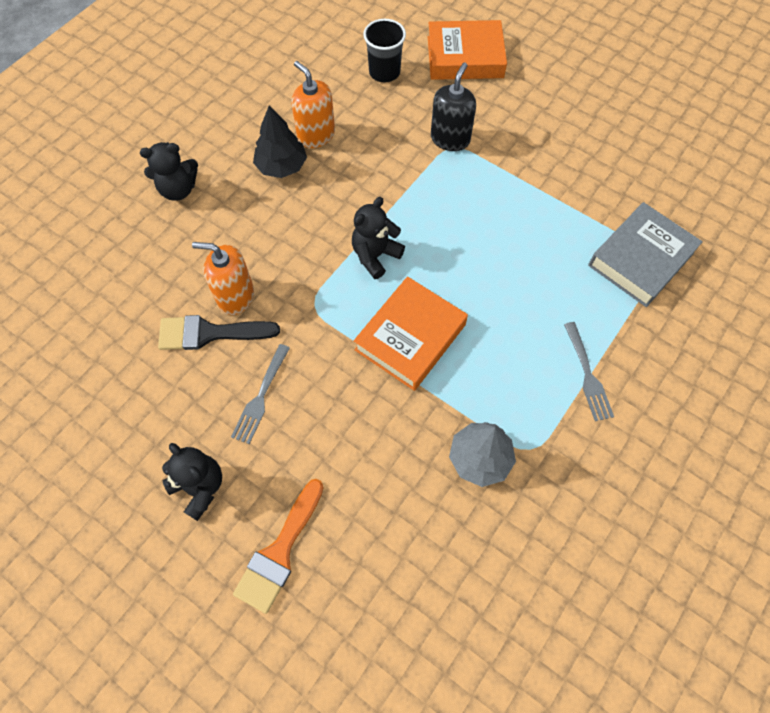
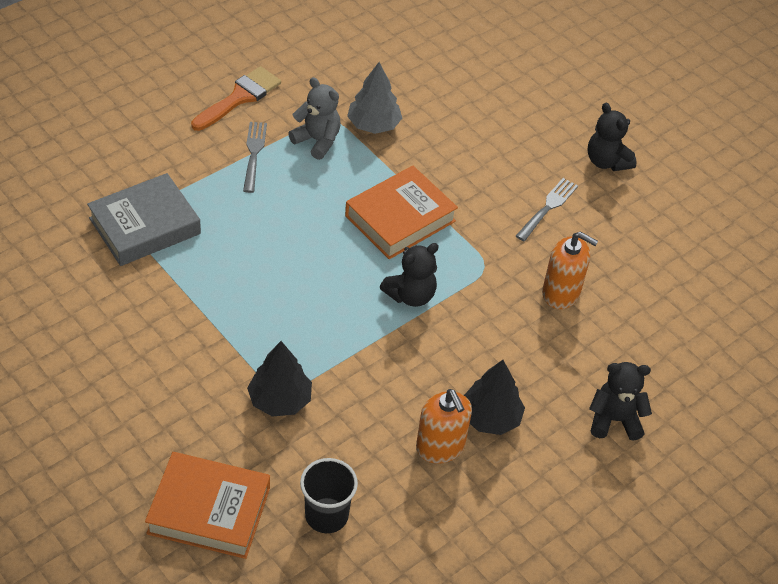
camera: 170 degrees left, 15 degrees down
black brush [158,315,280,350] -> none
orange brush [233,479,324,614] -> orange brush moved to [191,66,281,131]
black soap dispenser [431,63,476,151] -> black tree [247,341,312,417]
none -> grey teddy bear [288,77,341,160]

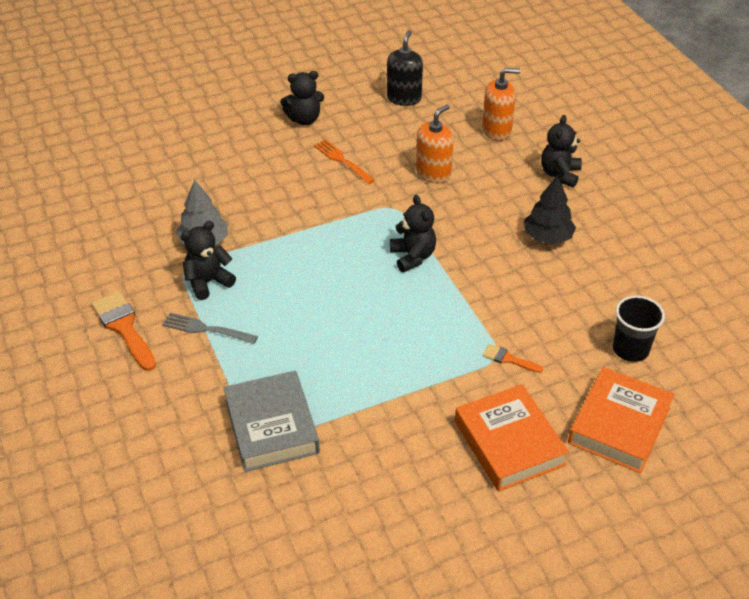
camera: 70 degrees left, 5 degrees down
black tree [247,341,312,417] -> orange brush [483,344,543,373]
grey teddy bear [288,77,341,160] -> black teddy bear [181,221,236,300]
orange book [345,166,458,259] -> orange book moved to [455,384,569,492]
orange soap dispenser [416,389,472,464] -> orange soap dispenser moved to [482,68,520,141]
grey fork [516,178,578,241] -> orange fork [314,139,375,184]
none -> black soap dispenser [387,30,423,106]

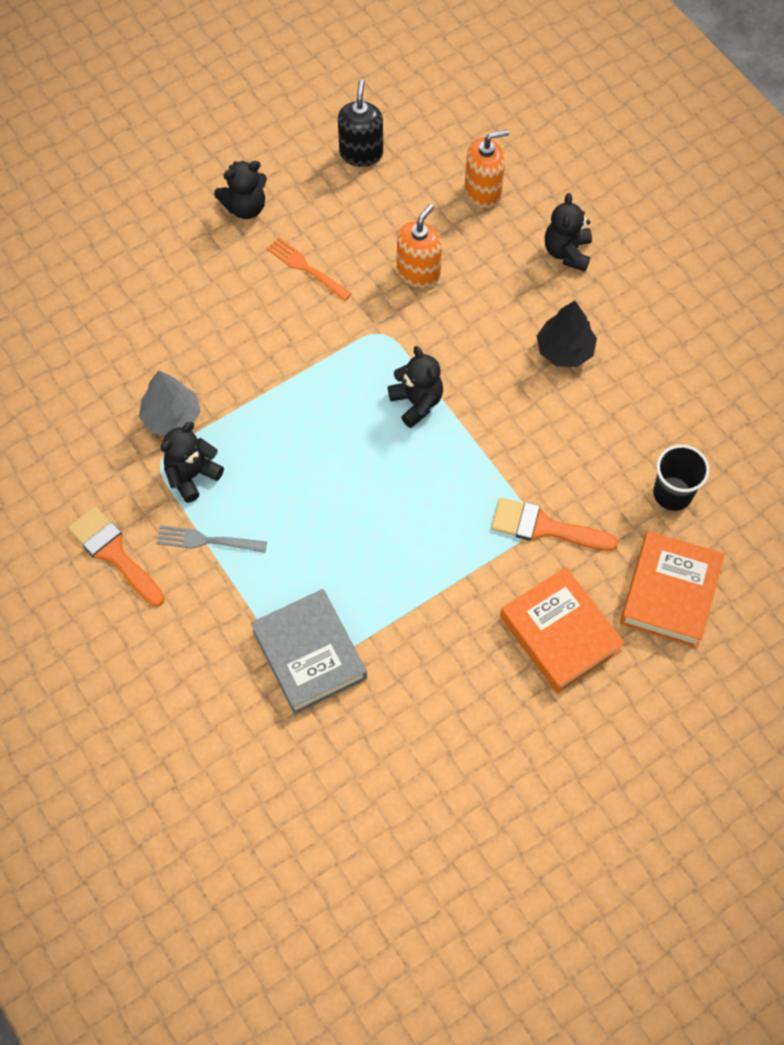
camera: 10 degrees left, 20 degrees up
orange brush [483,344,543,373] -> orange brush [491,498,618,551], size x1.90

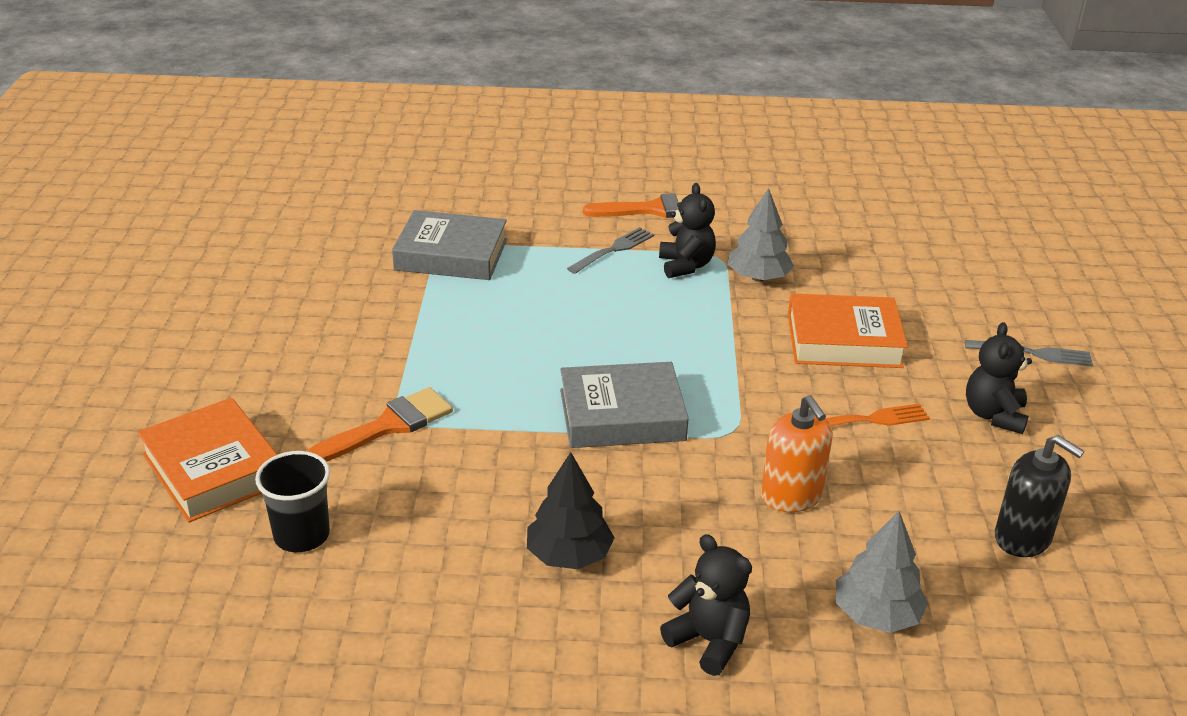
camera: 125 degrees right, 30 degrees down
black teddy bear [388,346,443,428] -> grey book [560,362,689,448]
orange soap dispenser [465,130,509,209] -> grey tree [836,511,928,633]
orange book [500,567,625,693] -> orange book moved to [788,293,908,368]
none -> grey fork [965,340,1093,366]

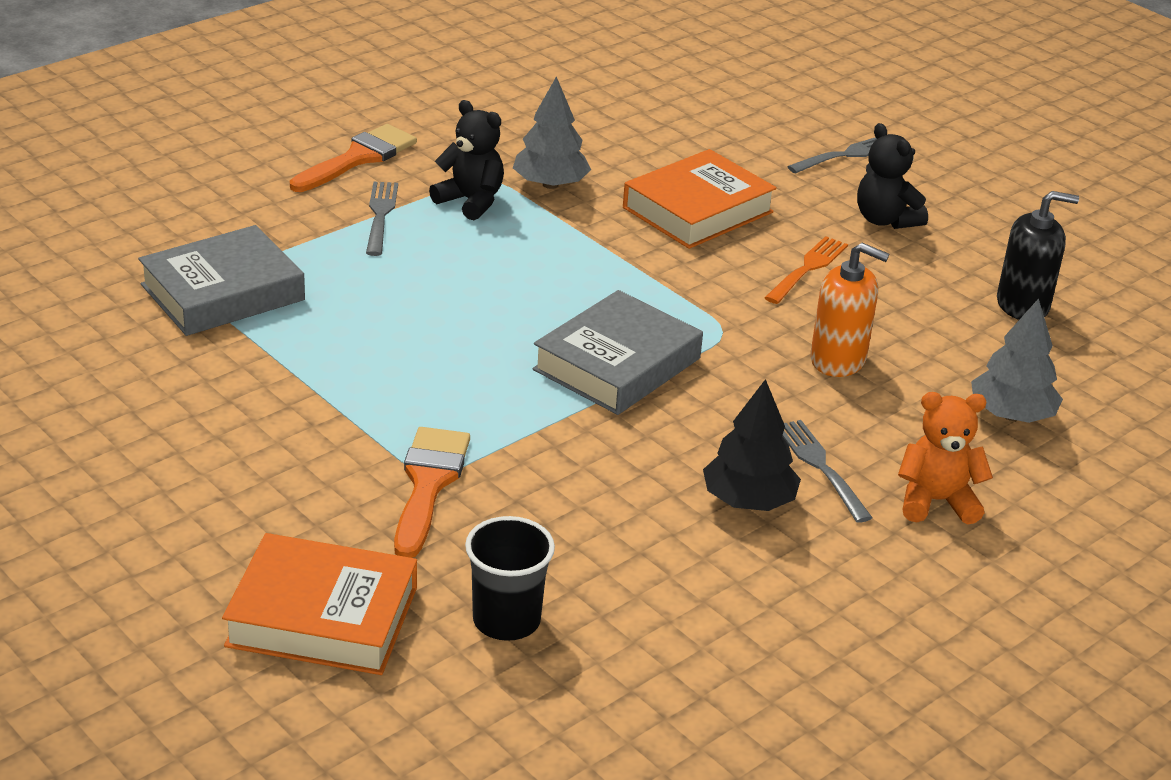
camera: 45 degrees left, 0 degrees up
black teddy bear [660,534,752,676] -> orange teddy bear [898,392,993,524]
none -> grey fork [782,420,873,523]

